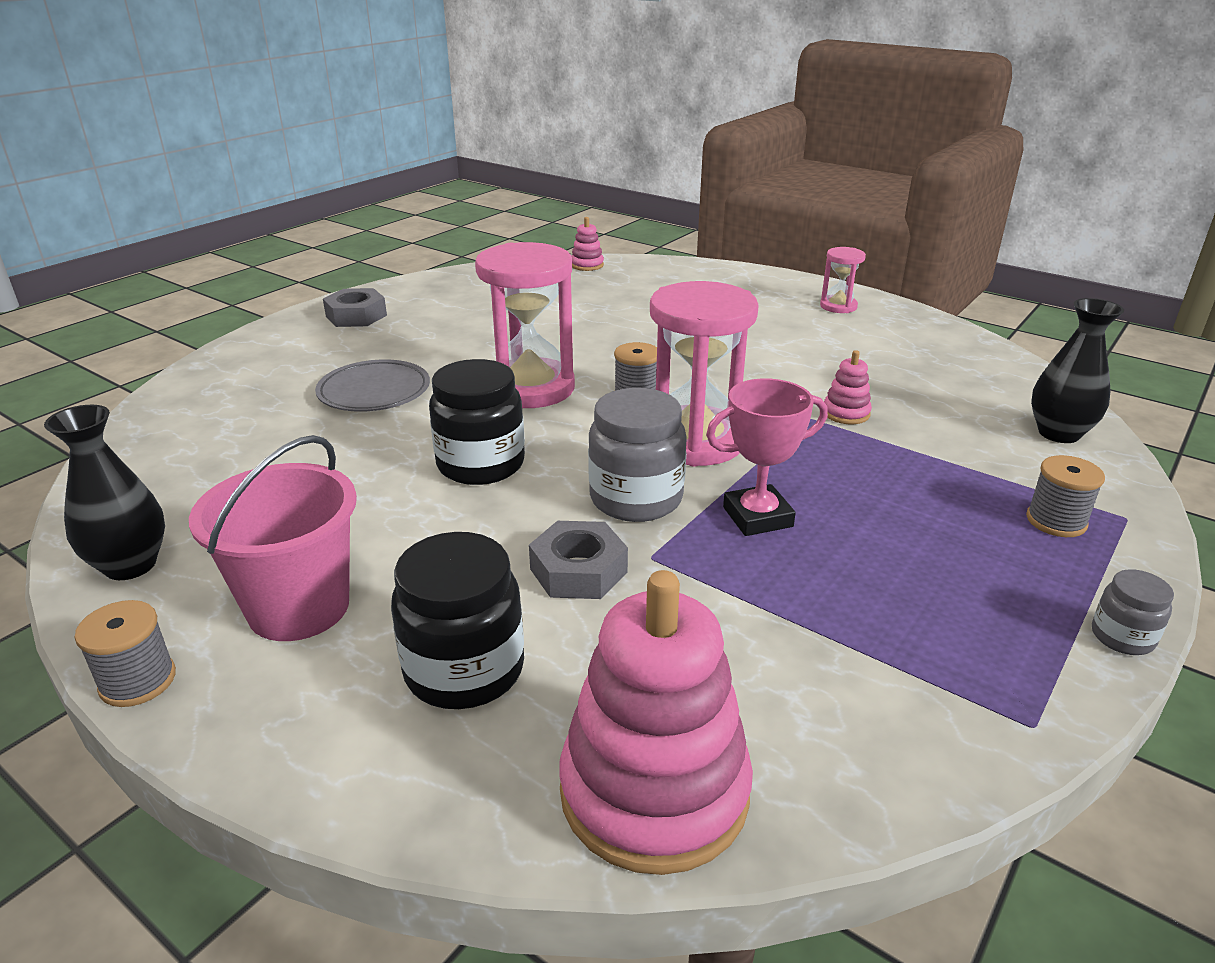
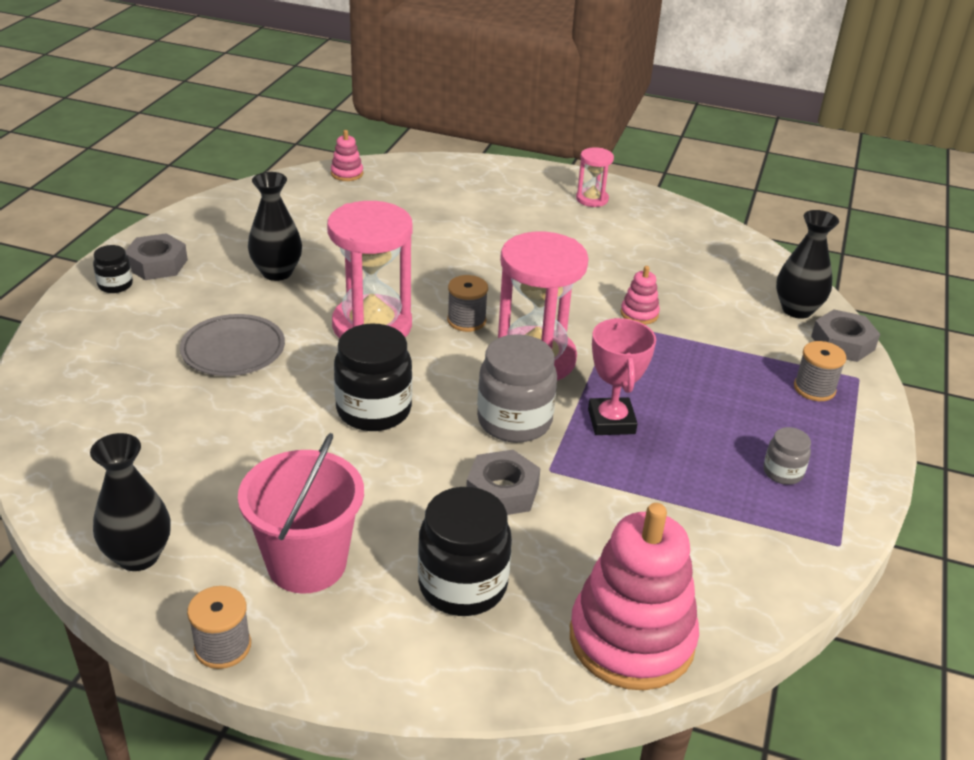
camera: 20 degrees left, 5 degrees up
pink trophy [706,378,828,536] -> pink trophy turned 60 degrees counterclockwise [588,318,656,435]
grey jar [1092,569,1174,655] -> grey jar moved to [763,427,811,485]
none -> black jar [93,245,133,293]
none -> black vase [248,172,302,281]
none -> grey nut [811,310,880,362]

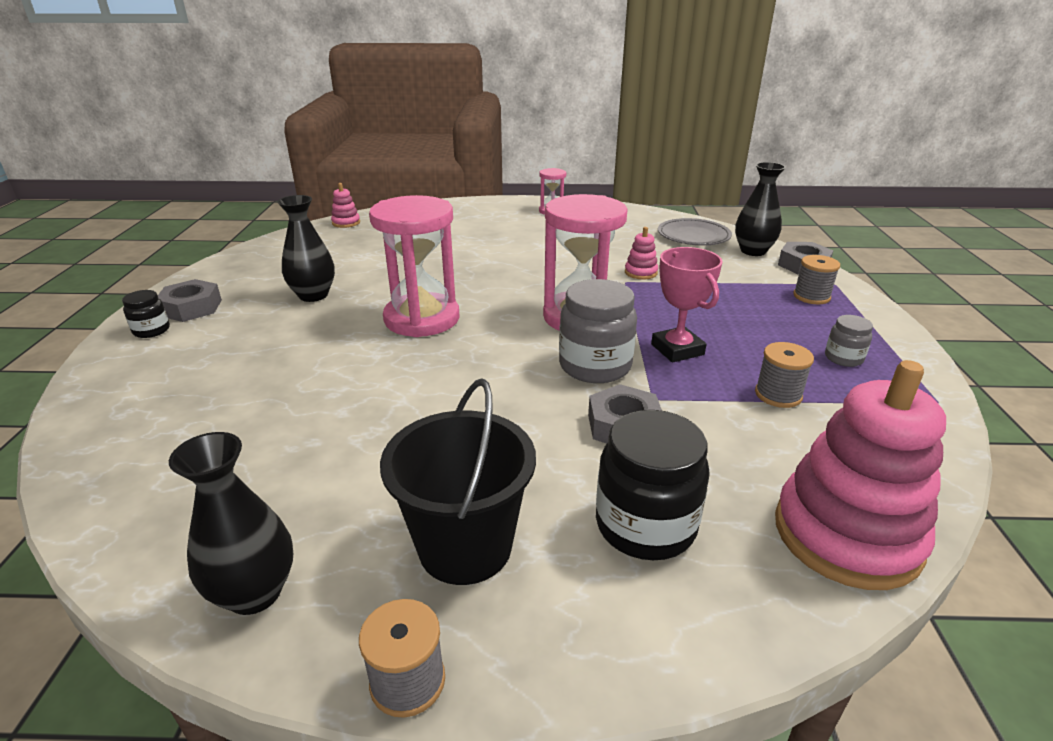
camera: 15 degrees left, 5 degrees down
grey plate [180,314,285,376] -> grey plate moved to [658,218,732,245]
pink bucket [238,433,364,594] -> black bucket [380,378,536,585]
black jar [334,323,412,431] -> none
grey spool [447,275,488,332] -> grey spool moved to [755,342,814,408]

